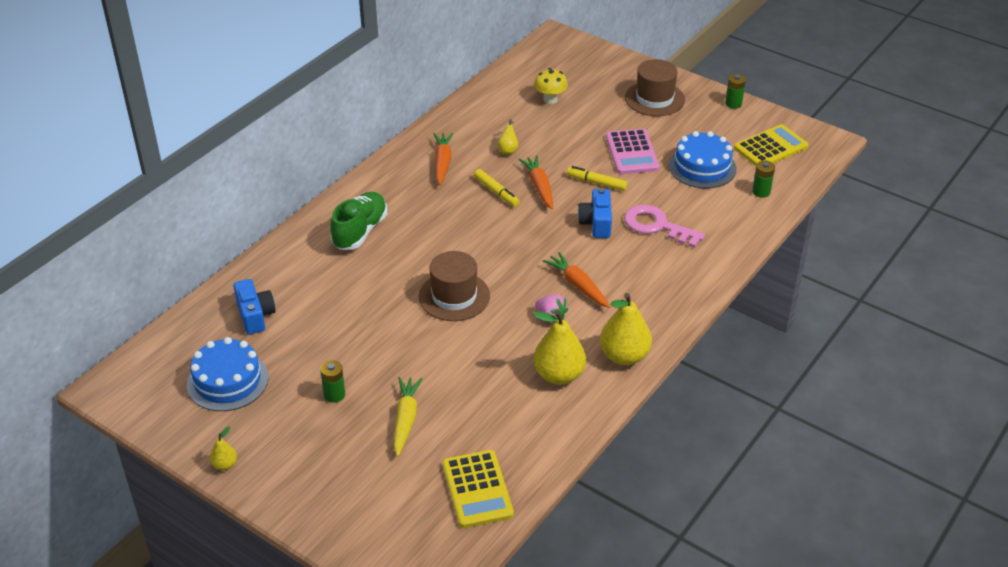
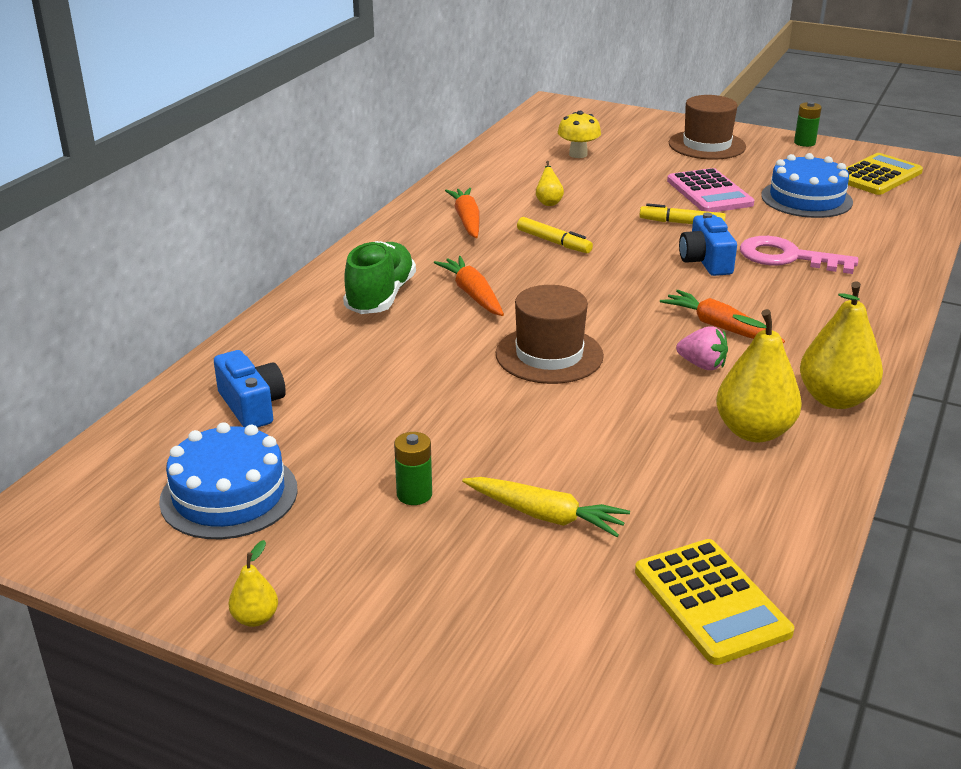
camera: 10 degrees left, 10 degrees down
yellow carrot [394,377,422,457] -> yellow carrot turned 120 degrees clockwise [462,477,630,537]
orange carrot [518,155,553,209] -> orange carrot moved to [434,256,504,316]
green battery [752,161,775,198] -> none

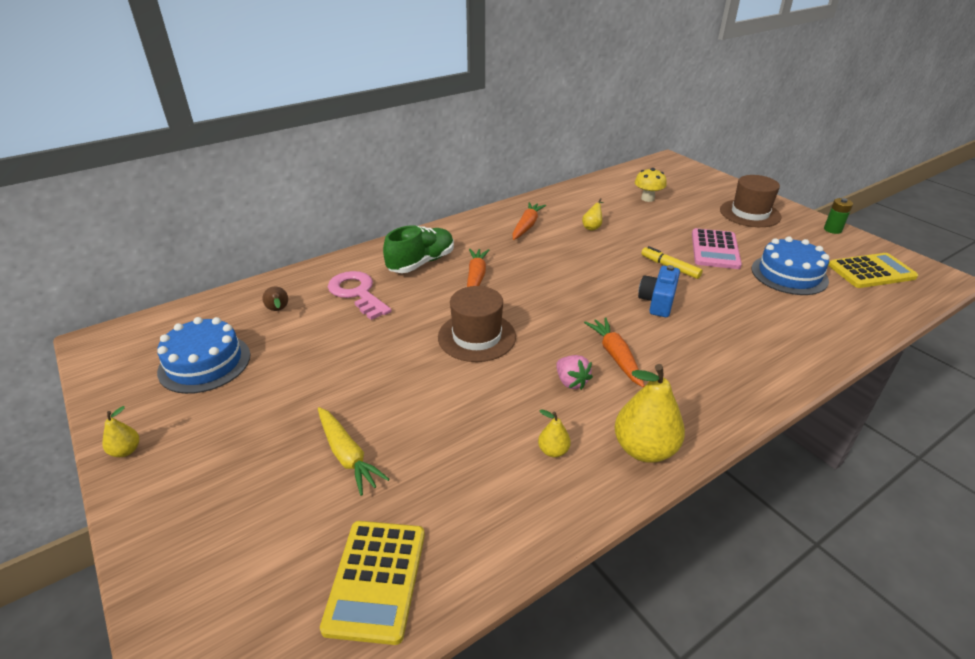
camera: 30 degrees right, 5 degrees up
blue camera [214,350,286,428] -> brown pear [263,286,288,311]
green battery [394,432,432,505] -> none
yellow marker [517,217,593,253] -> none
yellow pear [716,309,802,442] -> yellow pear [538,409,571,457], size x0.48
pink key [740,236,858,274] -> pink key moved to [328,271,392,320]

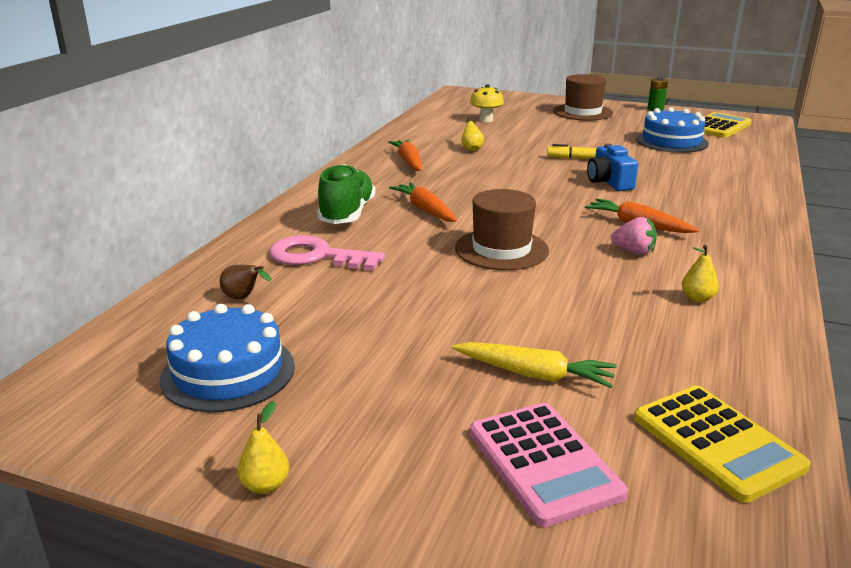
camera: 35 degrees left, 10 degrees down
yellow pear [614,364,685,463] -> none
pink calculator [692,228,742,269] -> pink calculator moved to [470,403,628,527]

